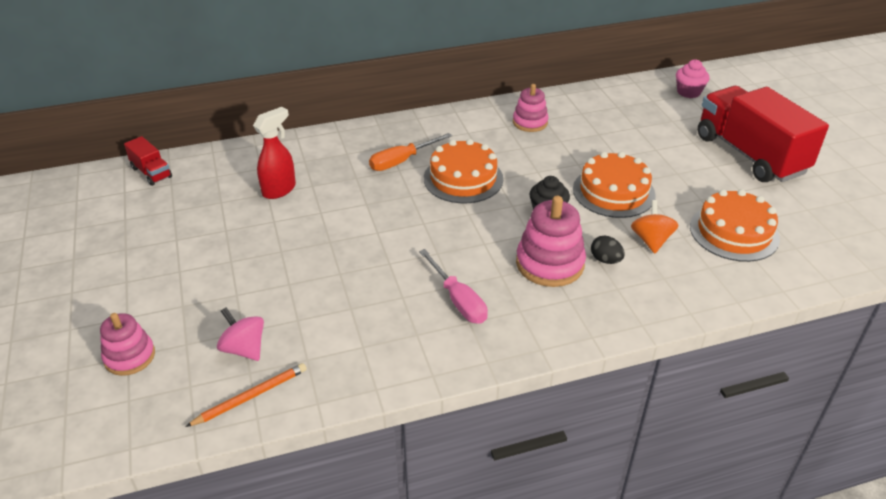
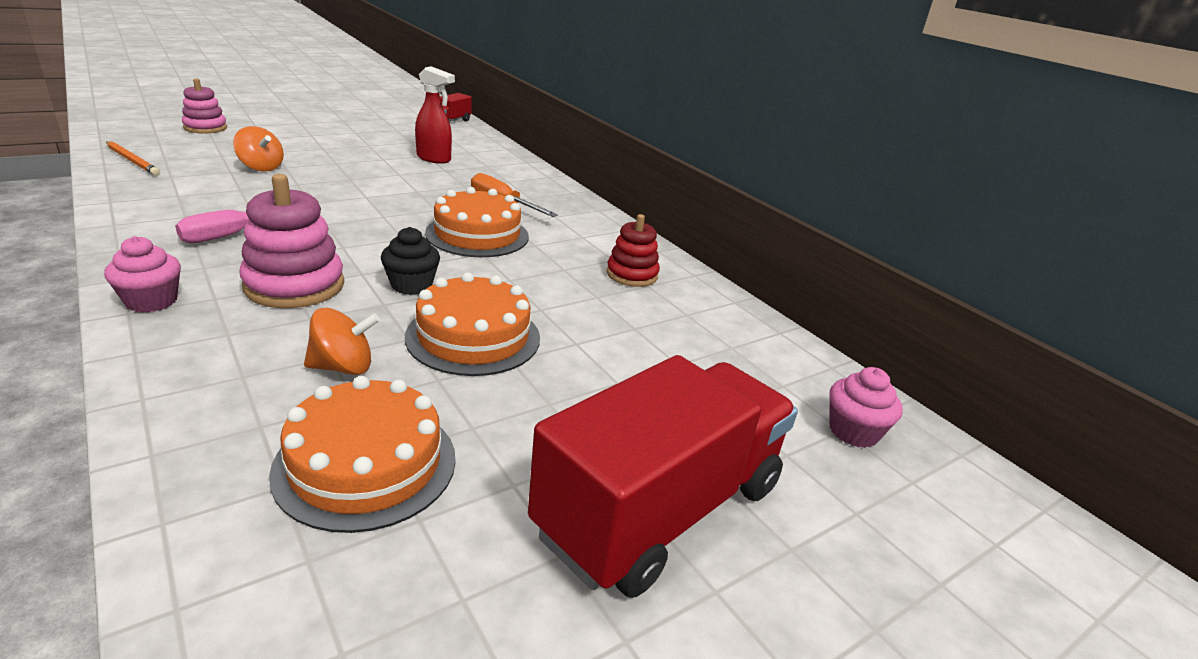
camera: 70 degrees right, 10 degrees down
pink spinning top [217,308,264,361] -> none
pink stacking toy [513,84,549,132] -> red stacking toy [606,214,660,287]
black egg [591,236,625,264] -> none
none -> pink cupcake [104,236,181,313]
none -> orange spinning top [233,126,284,172]

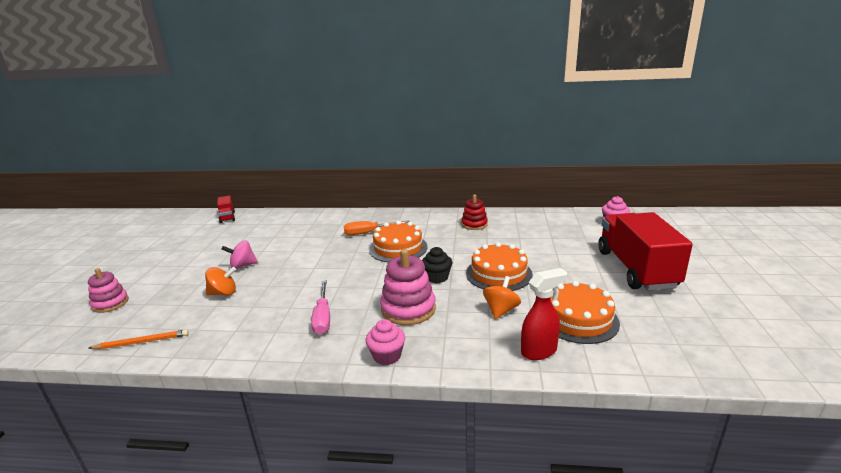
camera: 45 degrees left, 5 degrees down
red spray bottle [415,66,455,164] -> red spray bottle moved to [521,268,567,360]
none -> pink spinning top [221,240,258,269]

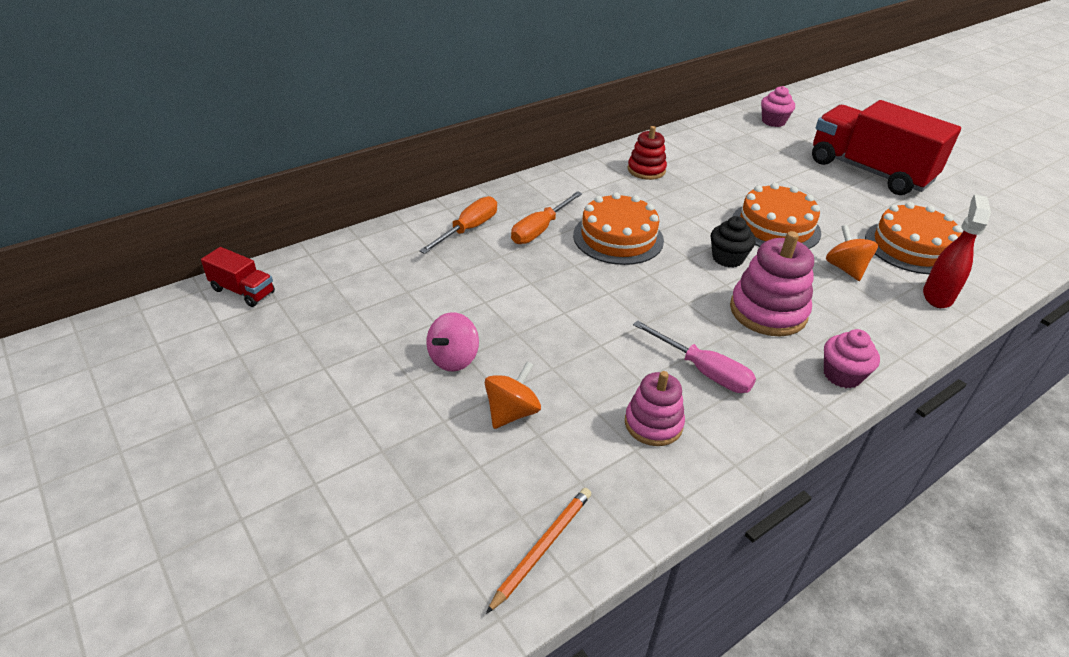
camera: 45 degrees left, 15 degrees up
pink stacking toy [88,268,129,313] -> pink stacking toy moved to [625,371,685,446]
none -> orange screwdriver [419,196,497,254]

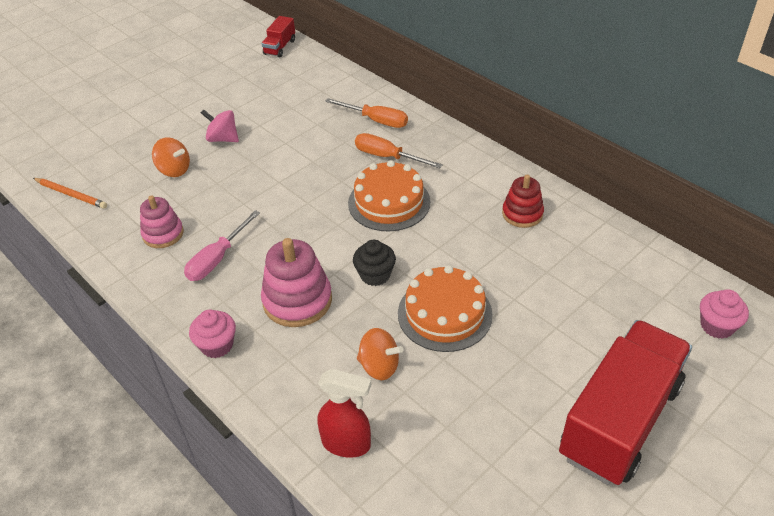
camera: 85 degrees right, 5 degrees up
orange spinning top [826,225,878,281] -> orange spinning top turned 45 degrees clockwise [357,328,403,380]
orange cake [865,202,962,274] -> none

